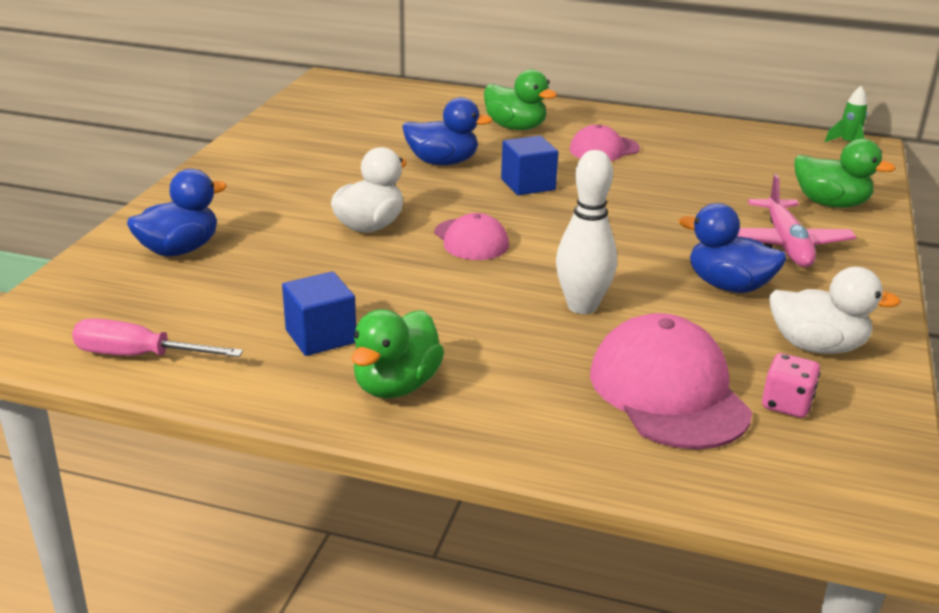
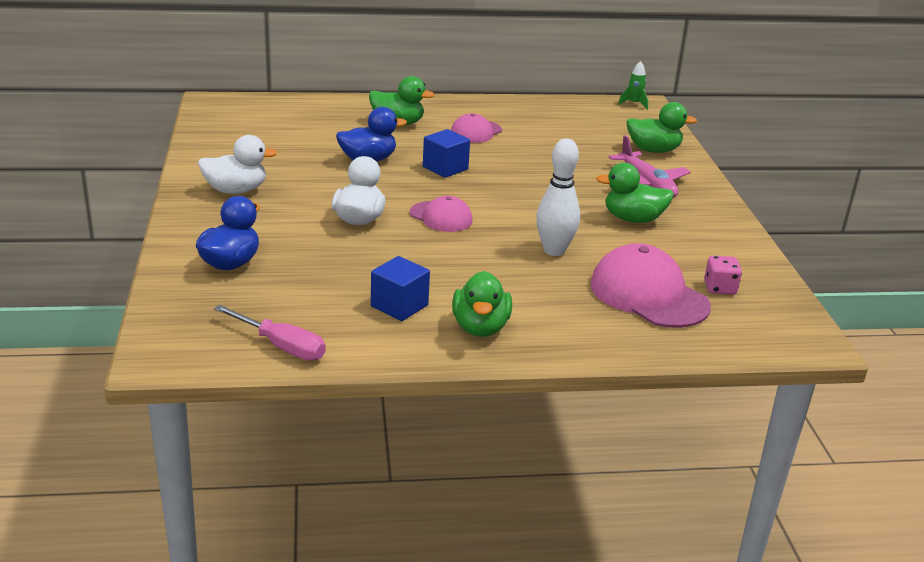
camera: 25 degrees left, 0 degrees up
pink screwdriver [72,318,243,357] -> pink screwdriver turned 135 degrees counterclockwise [214,305,326,361]
blue duck [679,203,786,293] -> green duck [596,163,674,223]
white duck [769,267,901,354] -> white duck moved to [198,135,278,194]

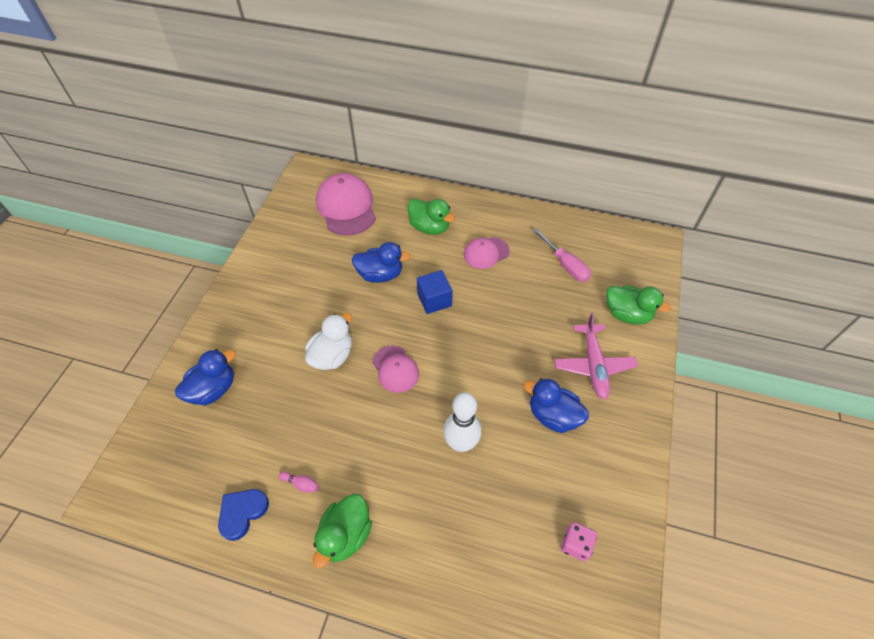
camera: 25 degrees right, 25 degrees up
white duck [198,135,278,194] -> none
pink screwdriver [214,305,326,361] -> pink screwdriver moved to [532,228,591,282]
blue cube [371,256,430,321] -> pink bowling pin [279,472,319,492]
pink cap [590,243,711,328] -> pink cap moved to [316,173,376,236]
green duck [596,163,674,223] -> blue duck [523,378,589,433]
green rocket [618,61,648,110] -> none
none -> blue heart [218,489,269,541]

